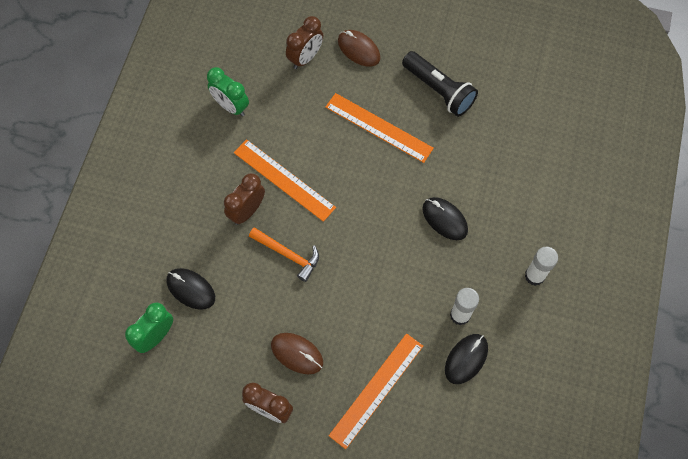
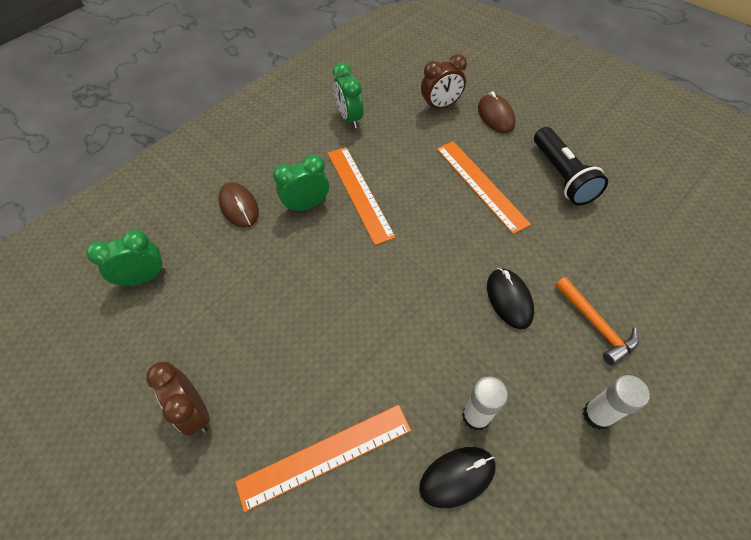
camera: 30 degrees right, 10 degrees down
black mouse [166,268,215,310] -> none
brown clock [224,173,265,225] -> green clock [273,154,329,213]
orange hammer [249,227,319,282] -> orange hammer moved to [555,277,639,366]
brown mouse [271,333,323,374] -> brown mouse moved to [218,182,259,228]

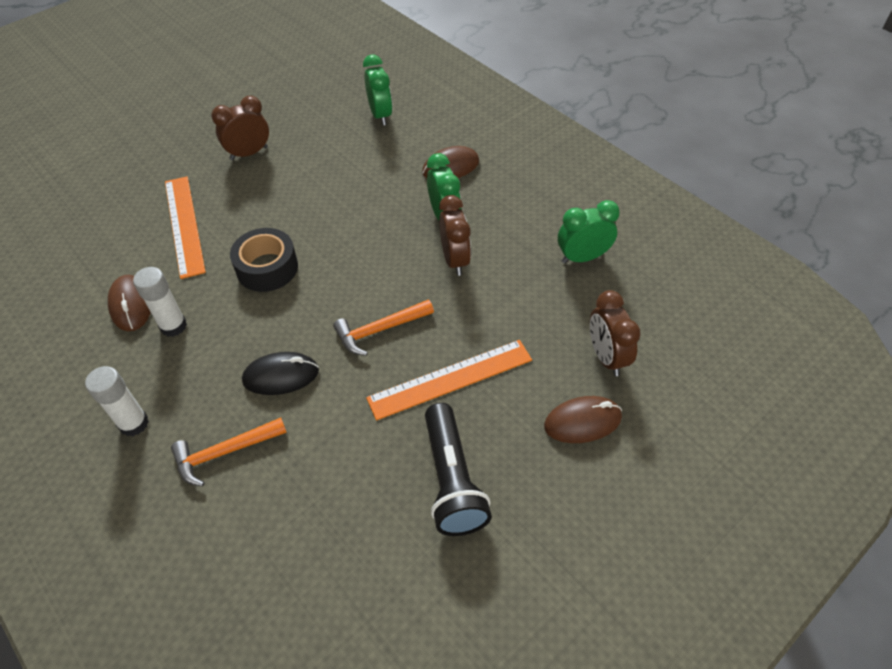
camera: 95 degrees right, 5 degrees down
orange ruler [328,147,396,245] -> brown clock [439,195,471,276]
black mouse [419,447,496,508] -> brown mouse [108,275,151,331]
black flashlight [534,127,608,206] -> black flashlight turned 90 degrees counterclockwise [425,403,492,536]
none -> black tape [230,228,298,292]
none -> orange hammer [333,300,434,356]

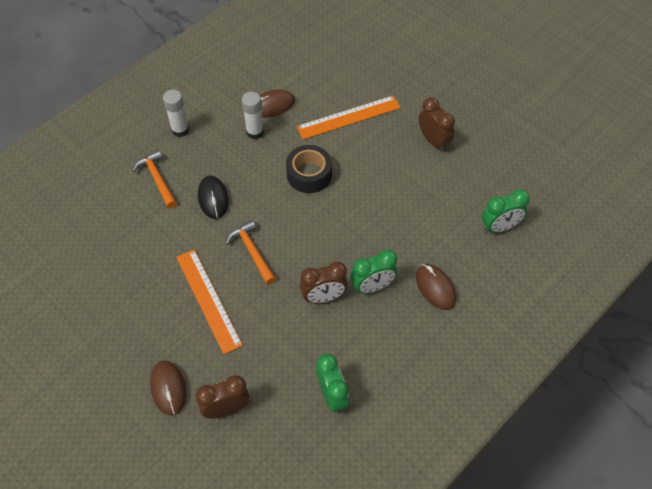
camera: 85 degrees right, 5 degrees up
black flashlight [425,403,492,536] -> none

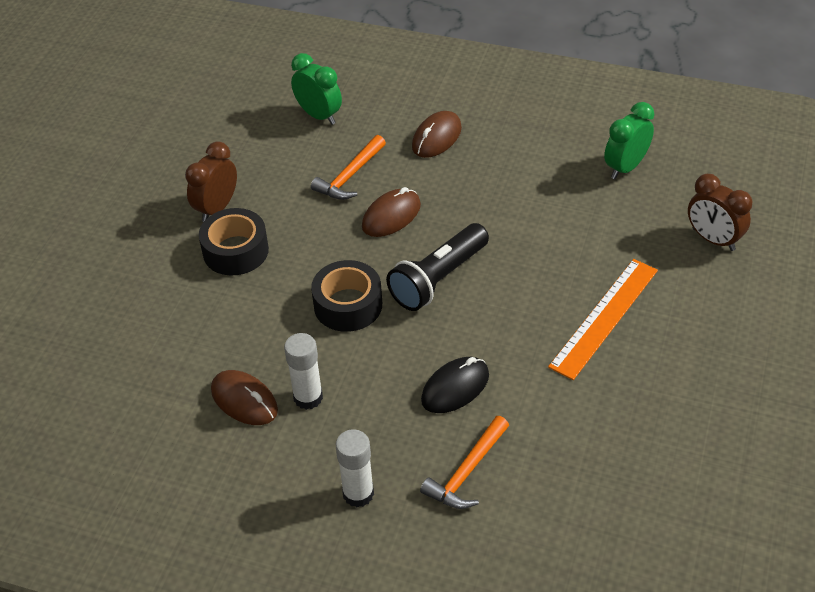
camera: 115 degrees left, 10 degrees down
brown mouse [150,360,187,416] -> brown mouse moved to [362,187,421,237]
orange hammer [226,220,276,284] -> orange hammer moved to [311,135,386,200]
orange ruler [297,96,400,139] -> none
brown clock [300,262,348,303] -> none
green clock [350,249,397,294] -> none
none -> black tape [199,208,269,275]
none -> black flashlight [386,223,489,311]

